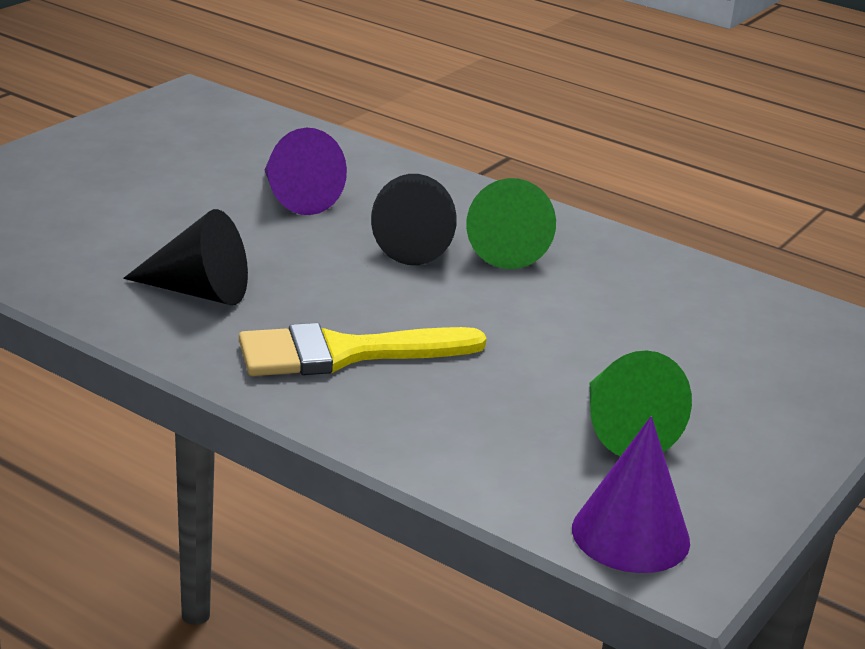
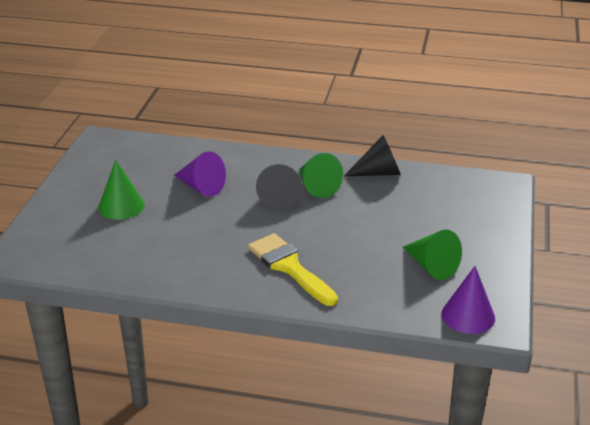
camera: 20 degrees left, 5 degrees up
black cone [123,209,248,305] -> black cone moved to [344,135,401,176]
yellow brush [239,323,487,376] -> yellow brush turned 90 degrees clockwise [248,233,338,306]
none -> green cone [98,160,144,220]

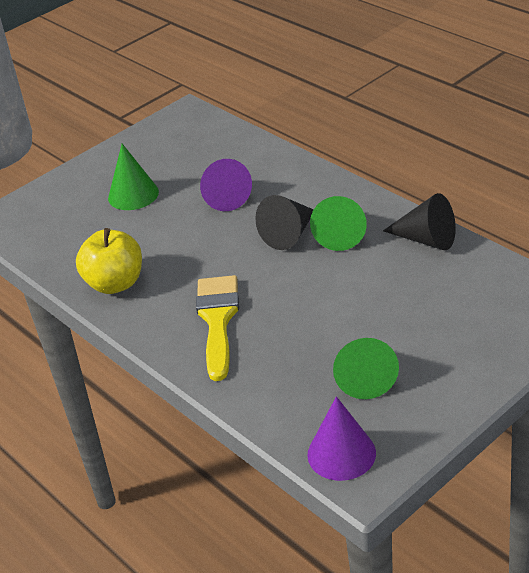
camera: 40 degrees right, 5 degrees up
none -> yellow apple [76,228,142,294]

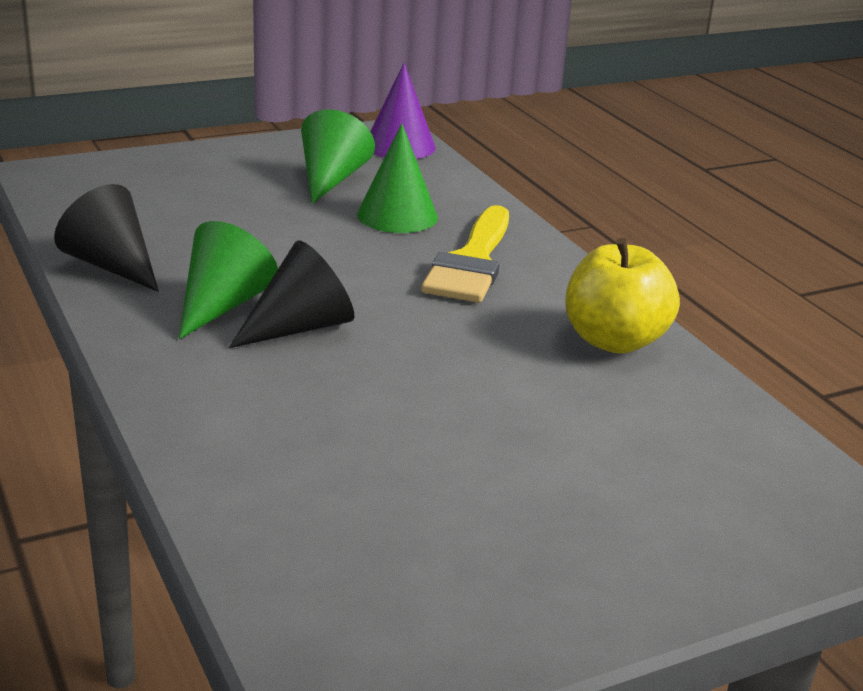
camera: 170 degrees left, 10 degrees down
green cone [108,144,159,210] -> green cone moved to [357,124,438,233]
purple cone [200,159,252,211] -> none

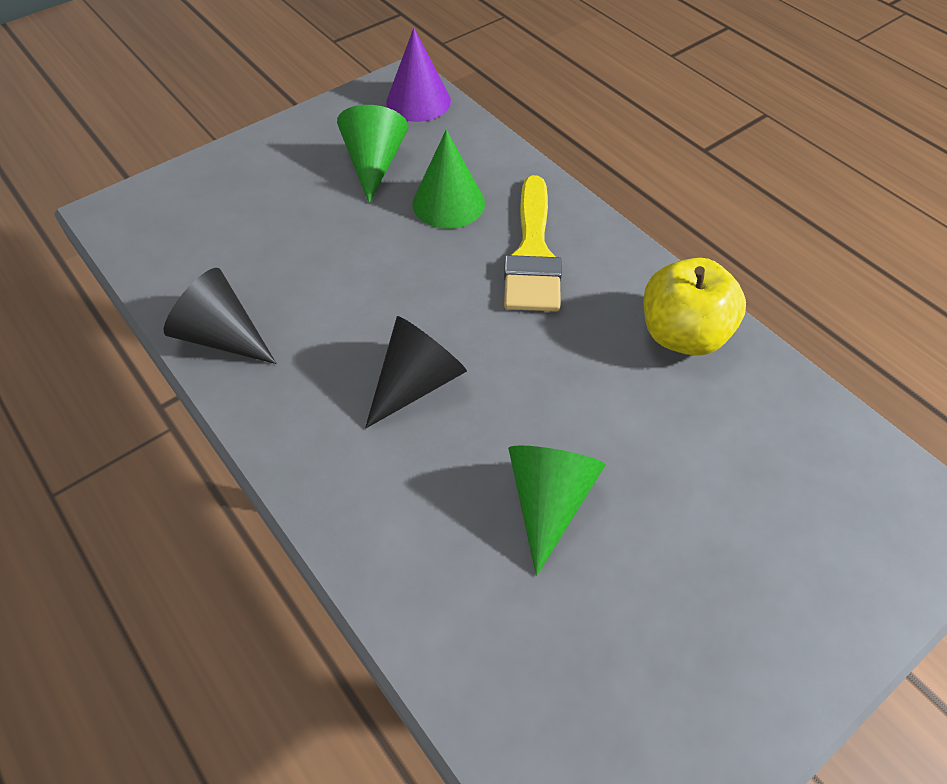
camera: 10 degrees left, 25 degrees up
green cone [179,221,278,339] -> green cone moved to [508,446,605,576]

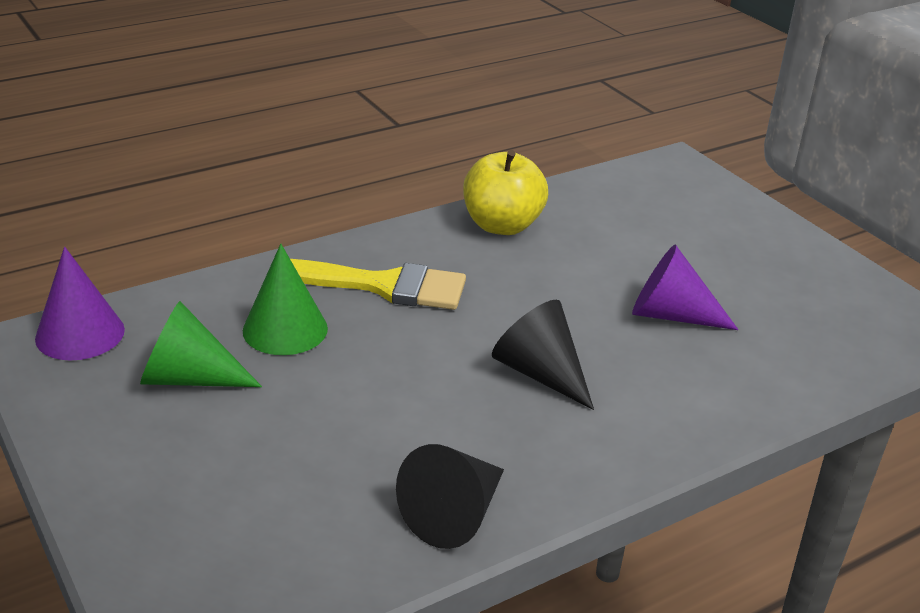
camera: 85 degrees left, 20 degrees down
green cone [508,446,605,576] -> purple cone [632,244,739,330]

